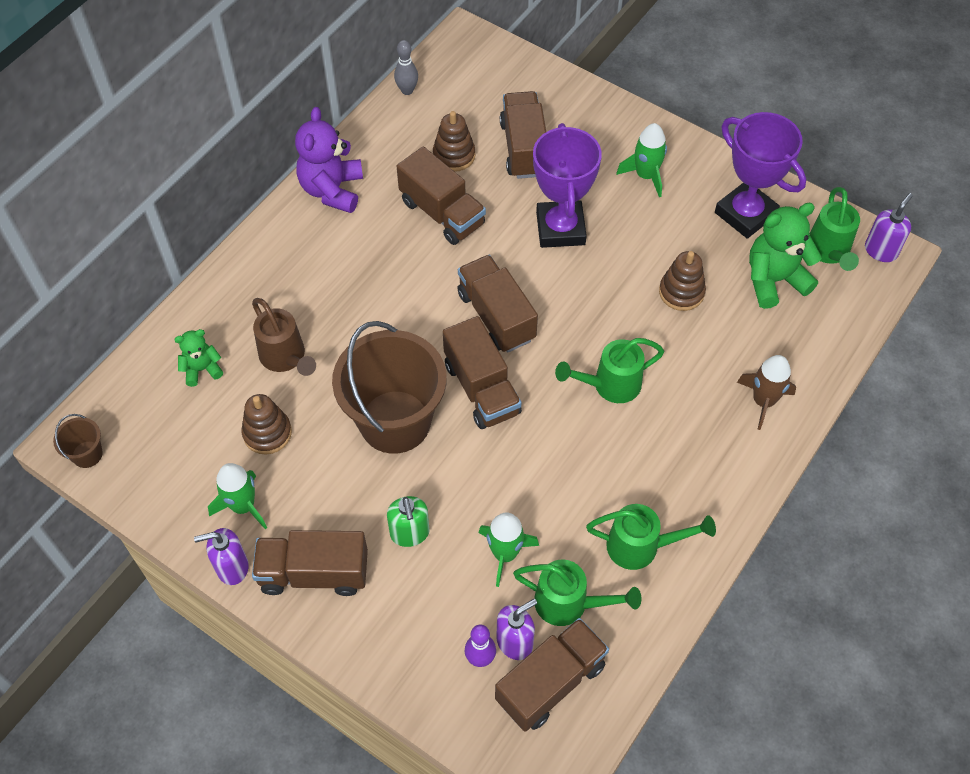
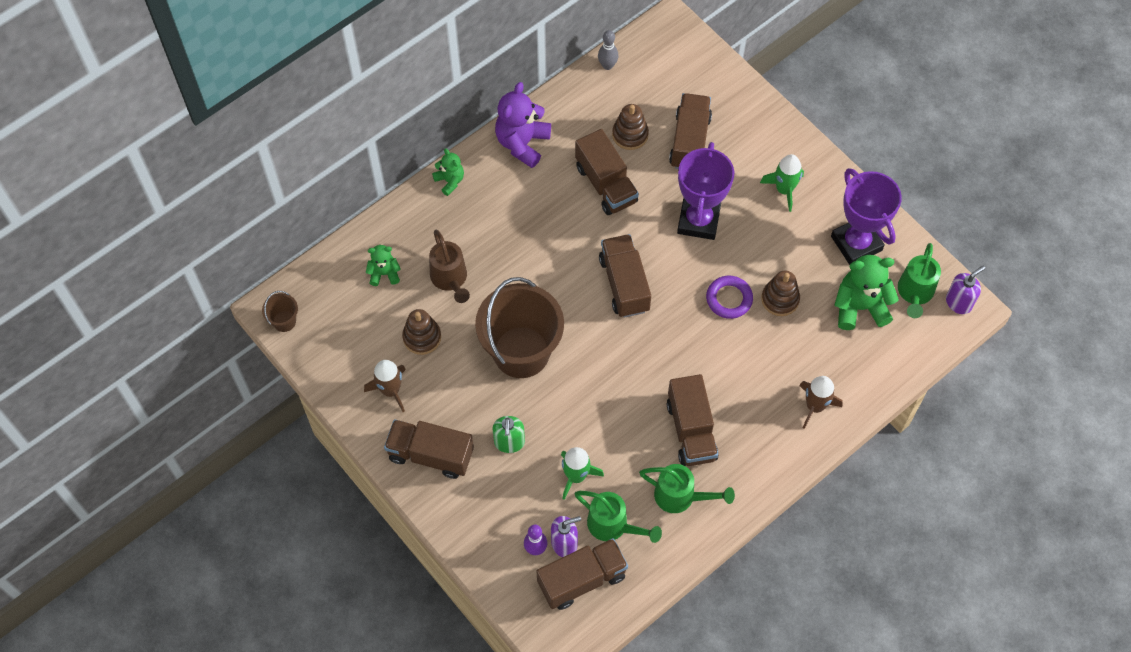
camera: 15 degrees right, 5 degrees up
purple soap dispenser [194,528,249,585] -> none
green rocket [208,463,267,529] -> brown rocket [364,360,406,412]
brown truck [443,316,522,429] -> brown truck moved to [667,374,719,466]
green watering can [555,338,664,403] -> none
none -> green teddy bear [432,148,464,196]
none -> purple ring [706,276,753,319]

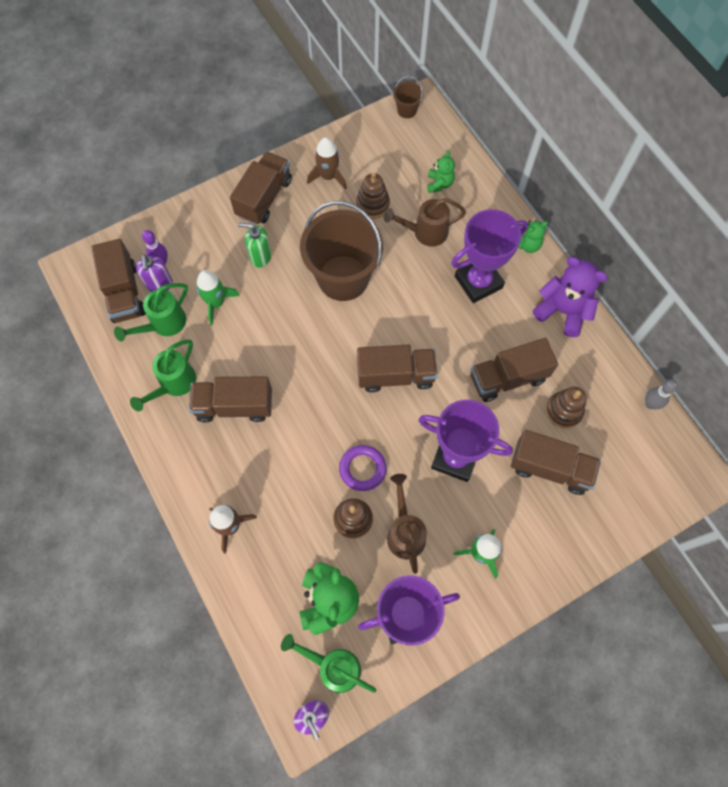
camera: 100 degrees right, 5 degrees up
none -> brown watering can [387,474,427,574]
none -> purple trophy [451,209,528,303]

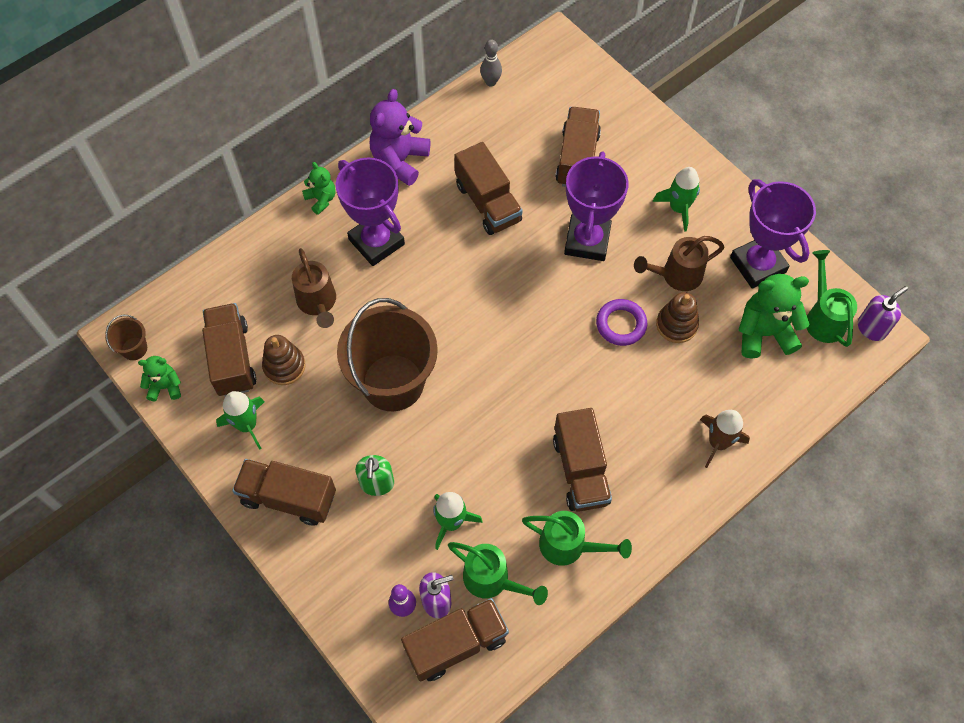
camera: 100 degrees left, 5 degrees down
green watering can [281,634,376,693] -> green watering can turned 150 degrees clockwise [806,250,857,347]
brown rocket [307,137,347,189] -> green rocket [216,391,265,450]
brown truck [357,345,438,392] -> brown truck moved to [202,303,256,397]
green teddy bear [427,151,455,193] -> green teddy bear moved to [138,356,181,401]
brown stacking toy [546,387,586,428] -> none

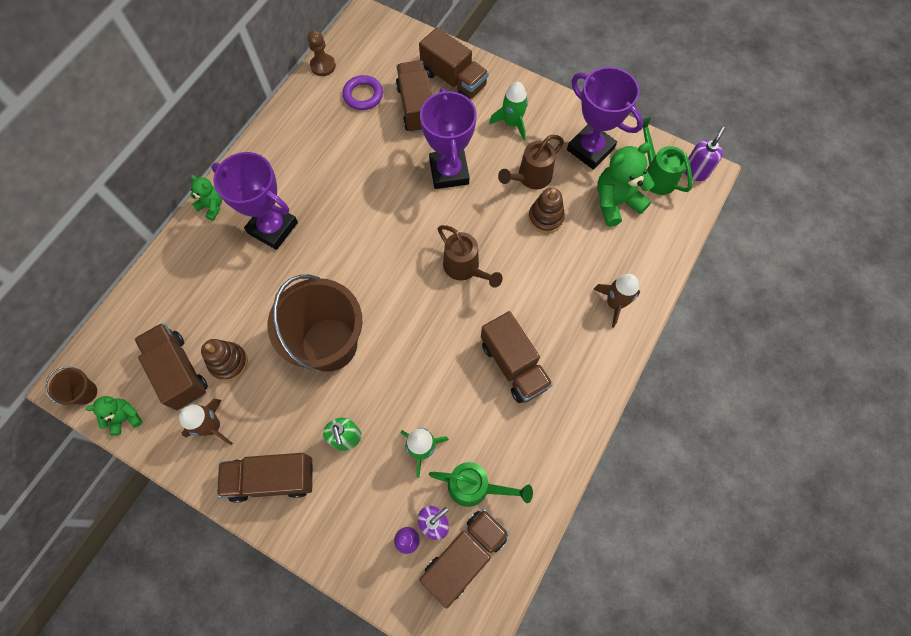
camera: 20 degrees left, 5 degrees up
green rocket [216,391,265,450] -> brown rocket [179,399,233,445]
brown watering can [292,248,336,328] -> brown watering can moved to [438,225,503,288]
purple teddy bear [370,89,430,186] -> none
brown truck [454,142,523,235] -> brown truck moved to [419,27,489,99]
grey bowling pin [480,39,502,87] -> brown pawn [308,30,336,76]
green watering can [522,511,632,566] -> none
purple ring [596,299,647,346] -> purple ring moved to [343,75,383,110]

